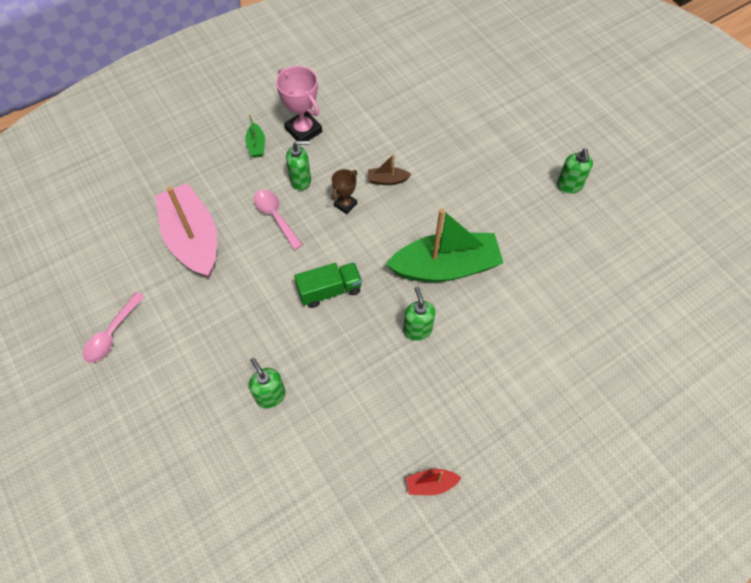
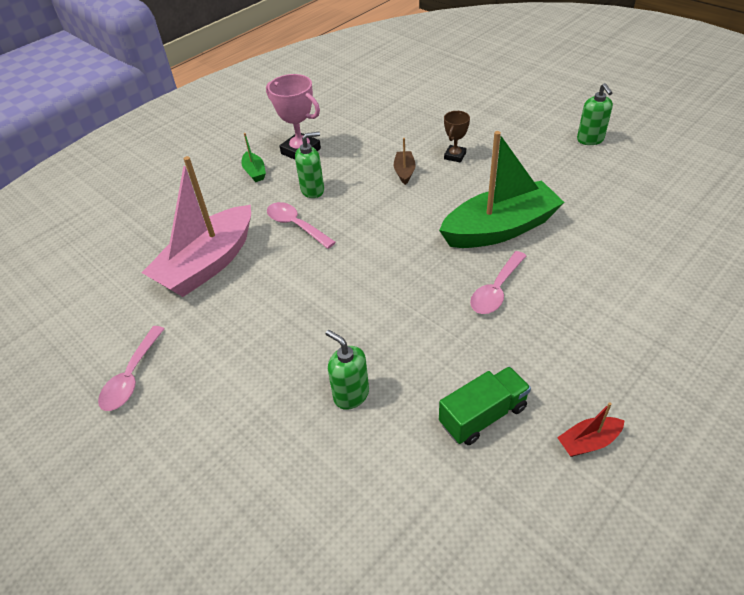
camera: 10 degrees left, 15 degrees down
pink boat [155,183,217,278] -> pink boat turned 105 degrees counterclockwise [142,156,251,297]
green truck [294,262,362,308] -> green truck moved to [439,367,531,445]
brown trophy [331,169,357,214] -> brown trophy moved to [444,111,470,163]
brown boat [368,154,412,185] -> brown boat turned 105 degrees clockwise [394,138,416,185]
green soap dispenser [403,287,435,341] -> pink spoon [470,251,526,314]

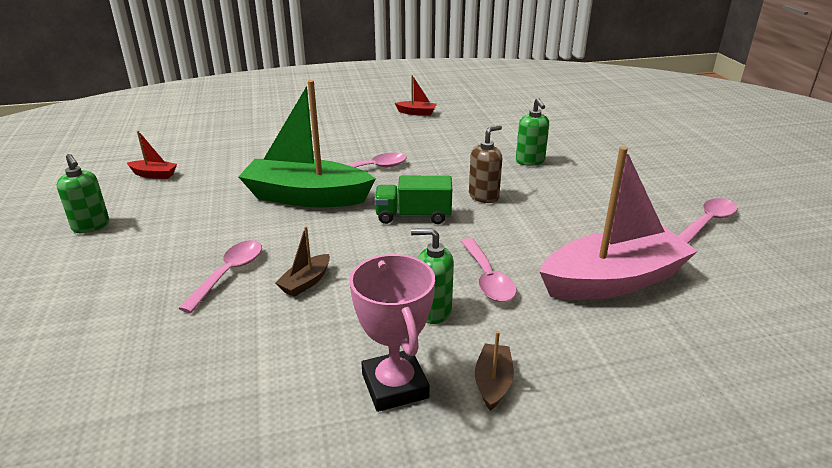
camera: 150 degrees left, 15 degrees down
green boat [241,133,266,182] -> brown boat [475,331,514,411]
green truck [439,367,531,445] -> green truck moved to [375,176,452,224]
brown trophy [444,111,470,163] -> pink spoon [178,240,262,313]
green soap dispenser [577,83,613,145] -> green soap dispenser turned 120 degrees clockwise [57,154,109,233]
none -> red boat [127,131,177,179]
none -> brown soap dispenser [469,125,502,203]

